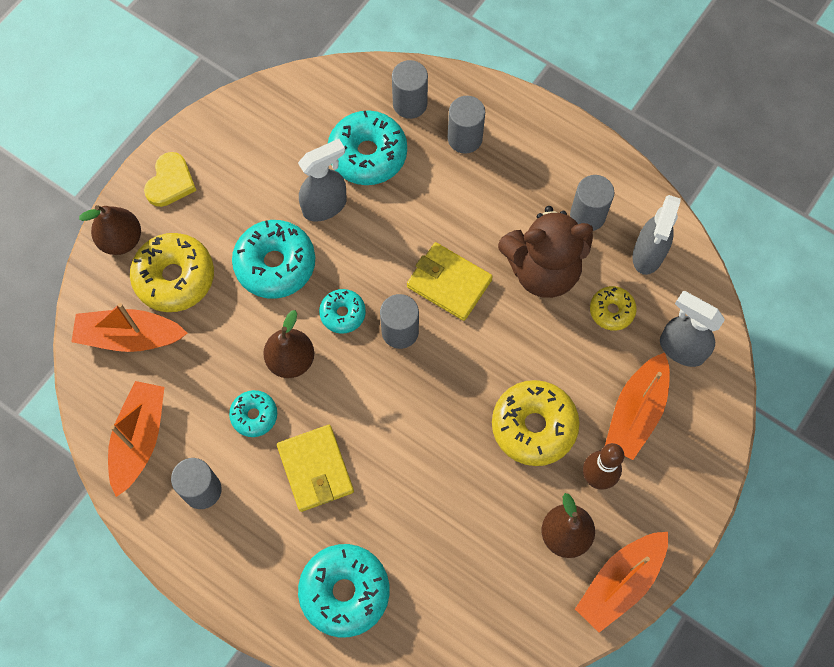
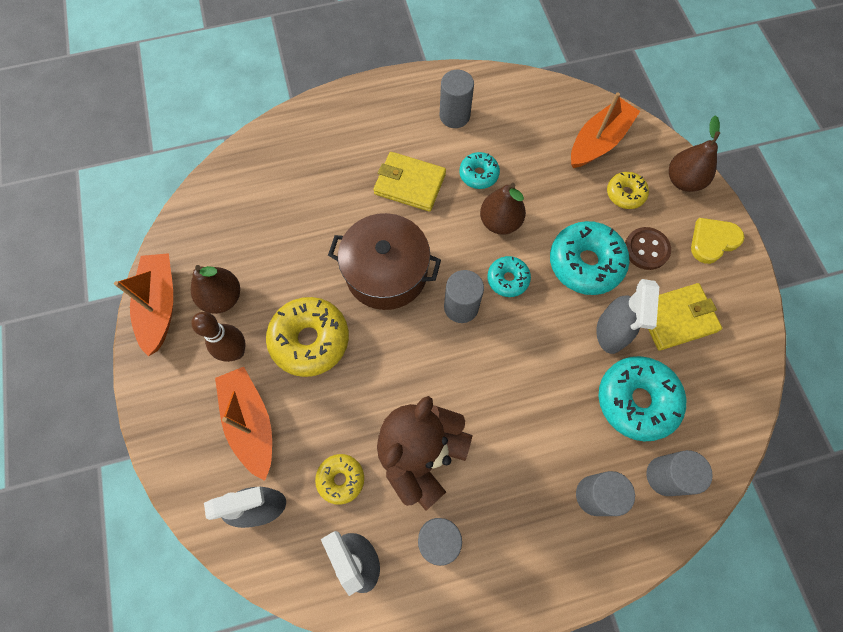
camera: 130 degrees right, 0 degrees up
orange boat [108,381,165,497] -> none
yellow donut [130,233,214,312] -> yellow donut [607,172,649,209], size x0.55
yellow heart [144,152,196,207] -> yellow heart turned 90 degrees clockwise [691,218,744,264]
turquoise donut [298,544,390,637] -> none
yellow wallet [407,242,493,321] -> yellow wallet moved to [648,283,722,350]
none -> brown pot [328,213,441,310]
none -> brown button [625,227,671,270]

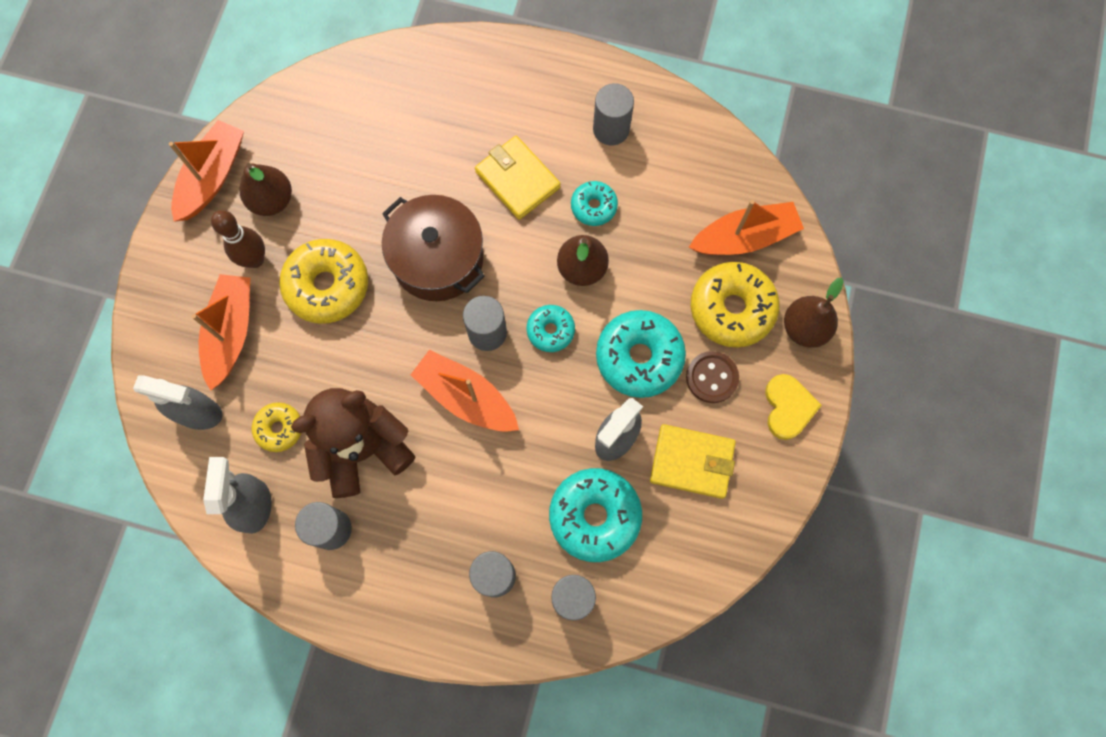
camera: 30 degrees right, 5 degrees up
yellow donut [607,172,649,209] -> yellow donut [691,262,780,348], size x1.81
yellow heart [691,218,744,264] -> yellow heart turned 90 degrees clockwise [765,374,822,440]
none -> orange boat [411,350,519,432]

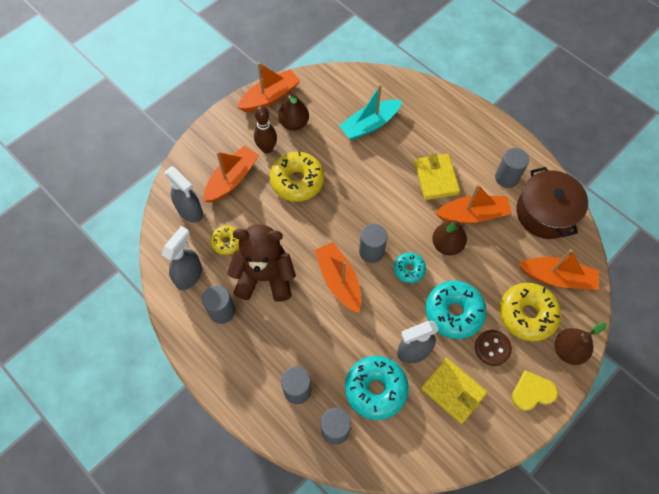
camera: 30 degrees right, 10 degrees down
brown pot [382,195,485,301] -> brown pot moved to [516,167,588,239]
turquoise donut [571,181,618,226] -> orange boat [435,184,512,223]
yellow heart [765,374,822,440] -> yellow heart turned 135 degrees counterclockwise [512,370,558,411]
none -> turquoise boat [339,84,402,140]

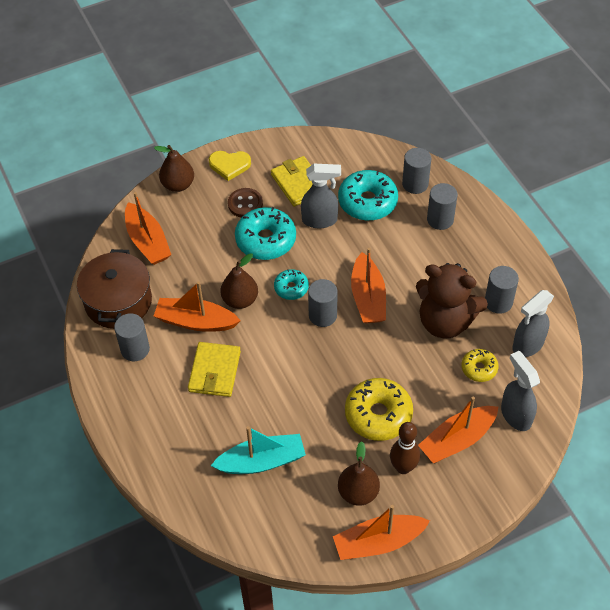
camera: 160 degrees left, 10 degrees down
yellow donut [499,283,561,342] -> none
orange boat [519,249,599,290] -> orange boat turned 150 degrees counterclockwise [125,192,171,265]

